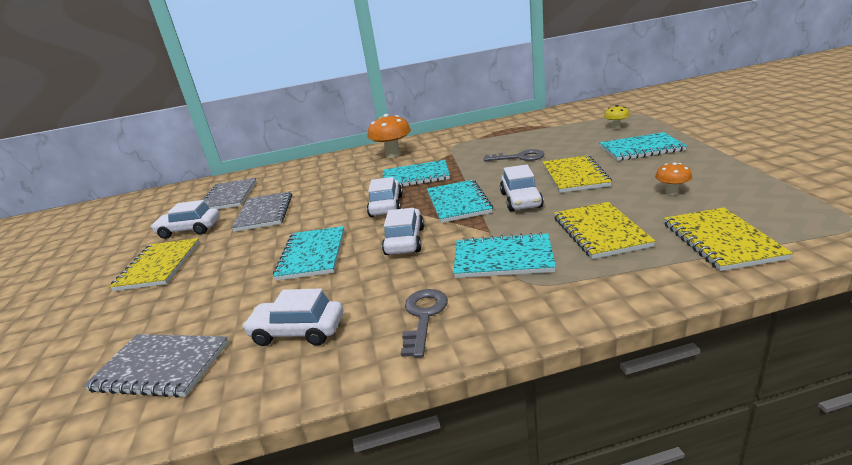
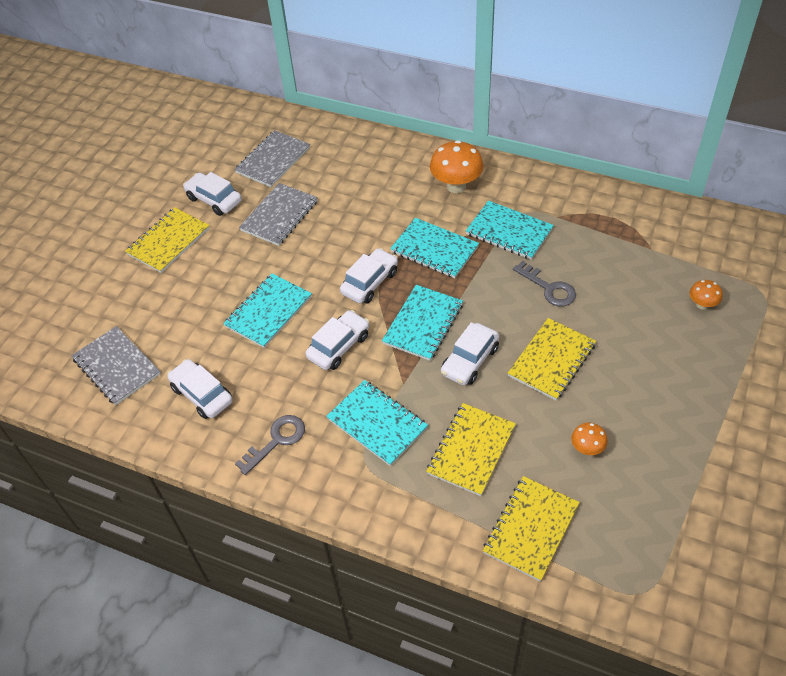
camera: 35 degrees right, 25 degrees up
turquoise notebook [599,132,687,161] -> turquoise notebook moved to [466,200,554,260]
yellow mushroom [604,105,630,129] -> orange mushroom [690,280,722,310]

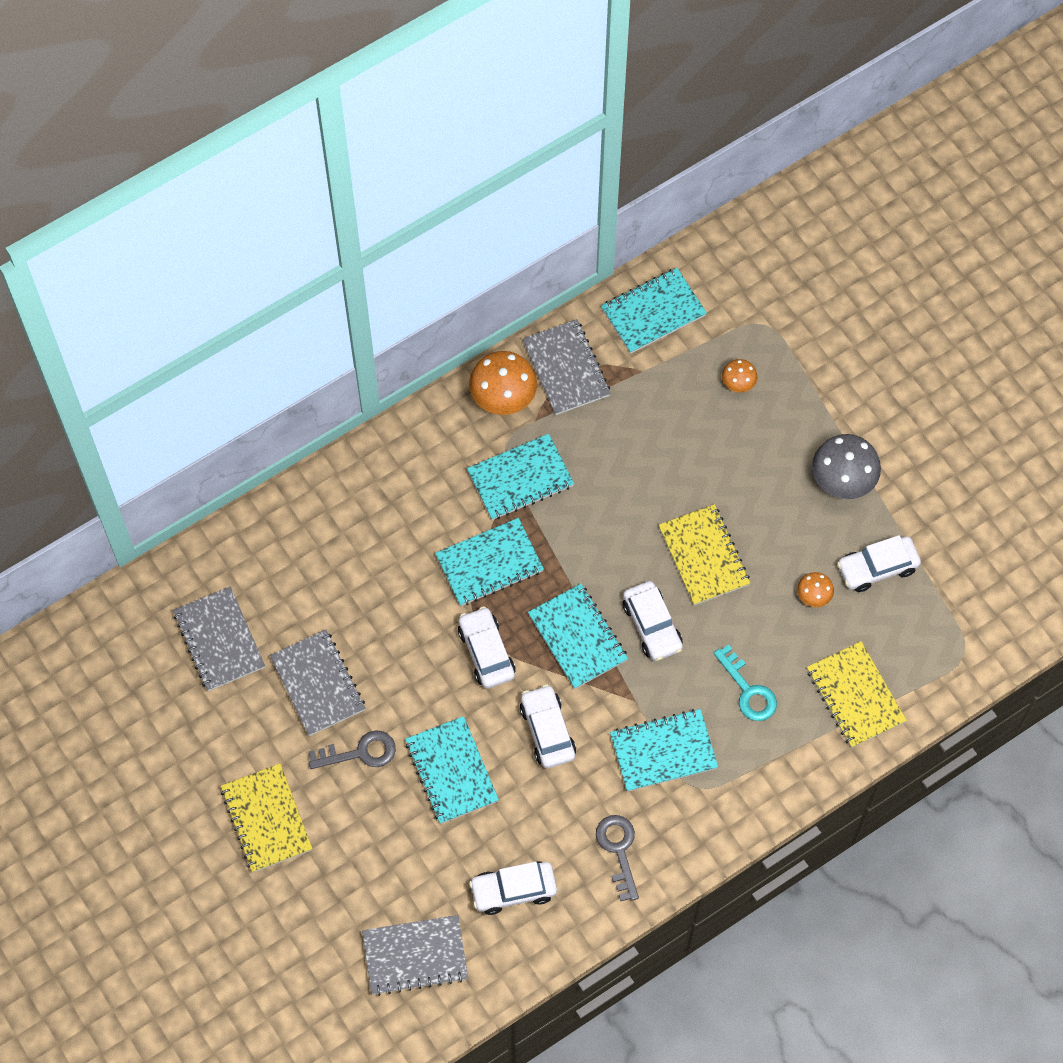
camera: 60 degrees left, 15 degrees up
white car [183,172,242,216] -> white car moved to [837,535,921,592]
yellow notebook [426,403,516,496] -> turquoise key [713,644,777,721]
orange mushroom [430,140,484,193] -> orange mushroom moved to [469,351,537,415]
grey key [513,261,576,306] -> grey key moved to [309,730,396,769]
none -> grey notebook [522,319,611,415]
none -> turquoise notebook [601,268,707,354]
none -> grey mushroom [812,434,881,499]

